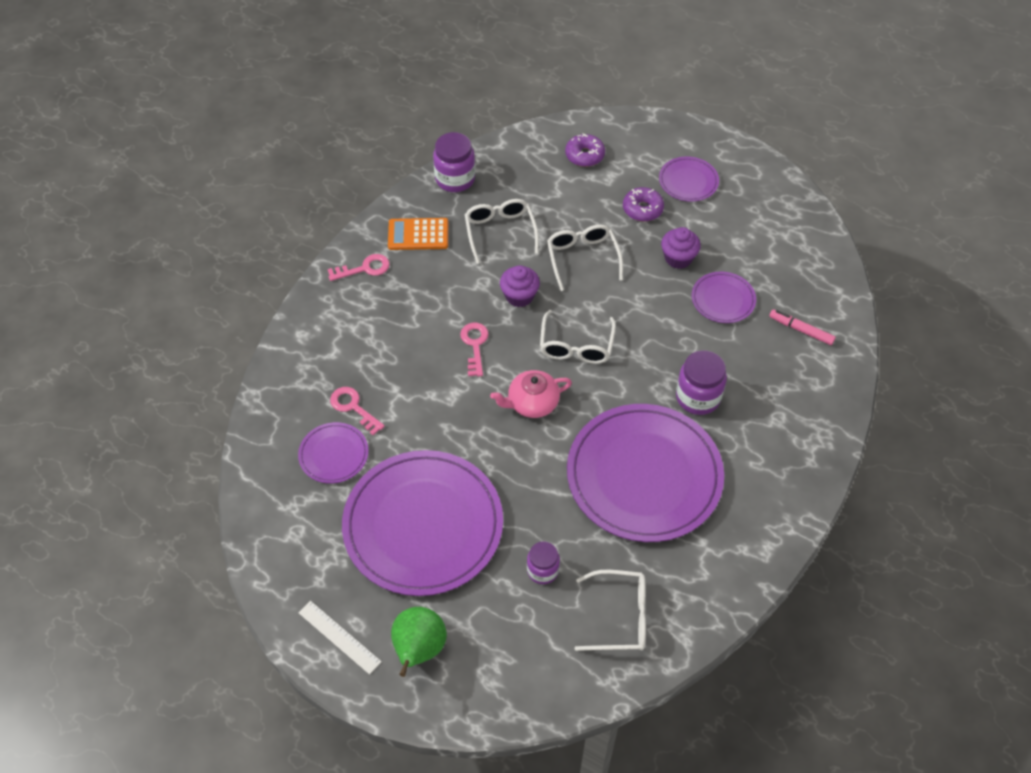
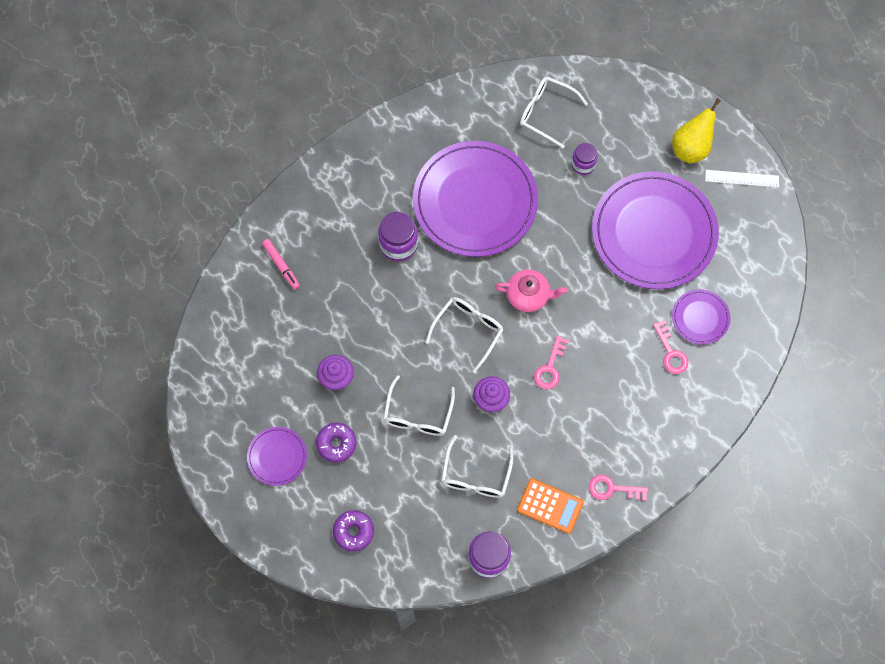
camera: 155 degrees left, 15 degrees up
white ruler [299,601,382,675] -> white ruler turned 60 degrees counterclockwise [705,170,779,187]
green pear [391,607,447,677] -> yellow pear [672,98,721,163]
purple plate [692,272,756,323] -> none

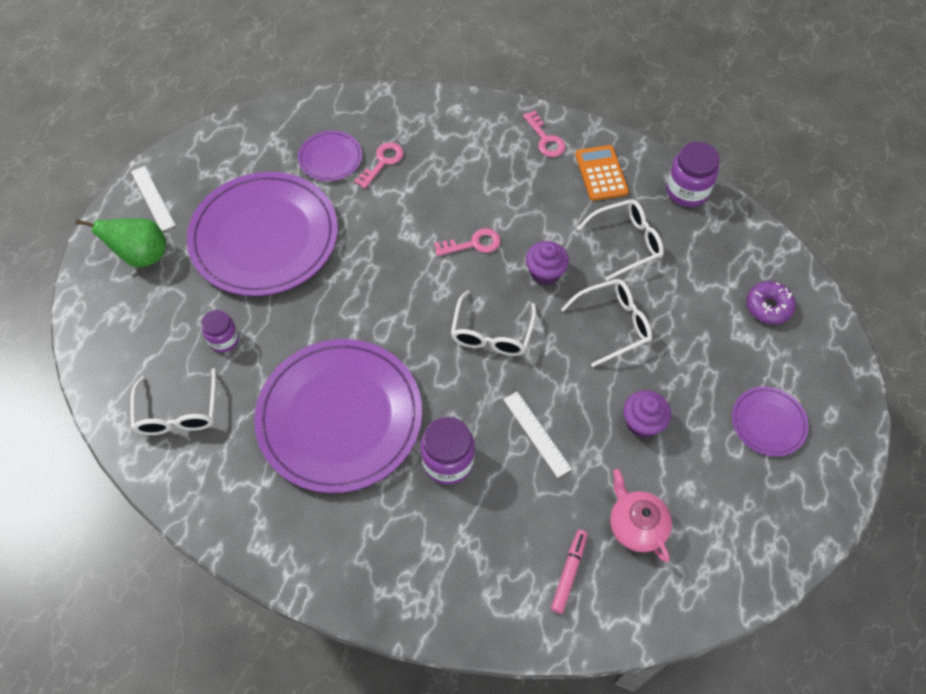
camera: 125 degrees left, 10 degrees down
purple donut [316,423,357,463] -> none
white glasses [426,297,503,373] -> white glasses turned 75 degrees counterclockwise [451,290,537,356]
pink teapot [495,270,568,312] -> pink teapot moved to [610,469,672,562]
yellow pear [672,98,721,163] -> green pear [76,218,166,267]
none -> white ruler [503,392,572,478]

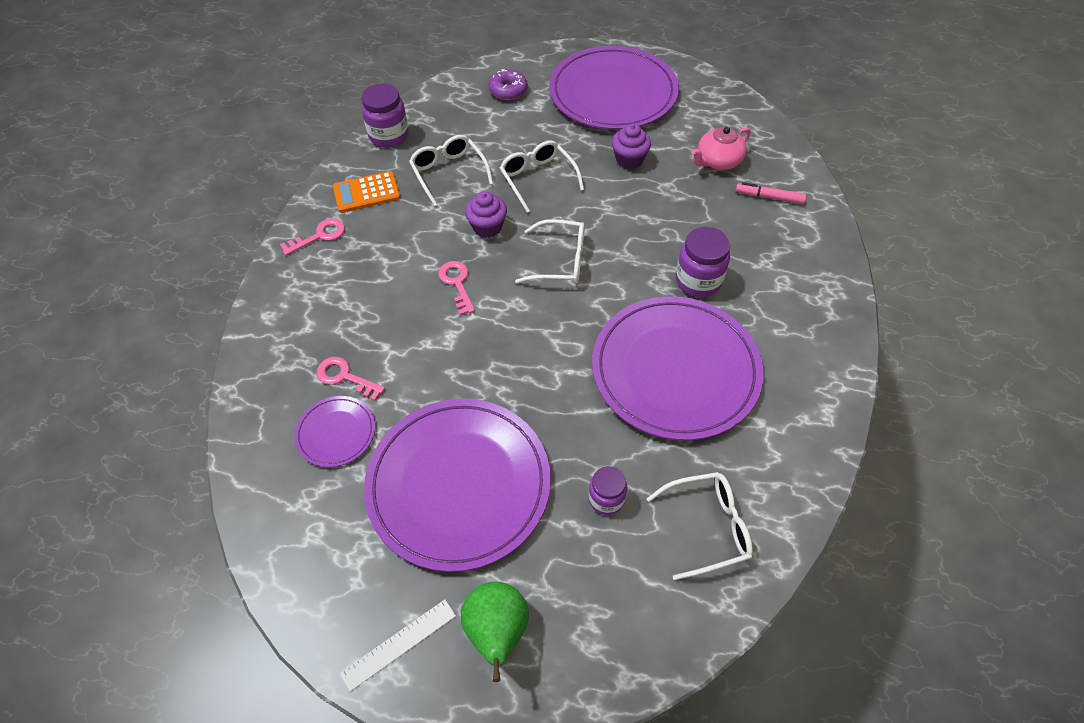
camera: 95 degrees left, 5 degrees down
white ruler [503,392,572,478] -> none
purple plate [732,387,809,456] -> purple plate [549,46,679,130], size x2.21

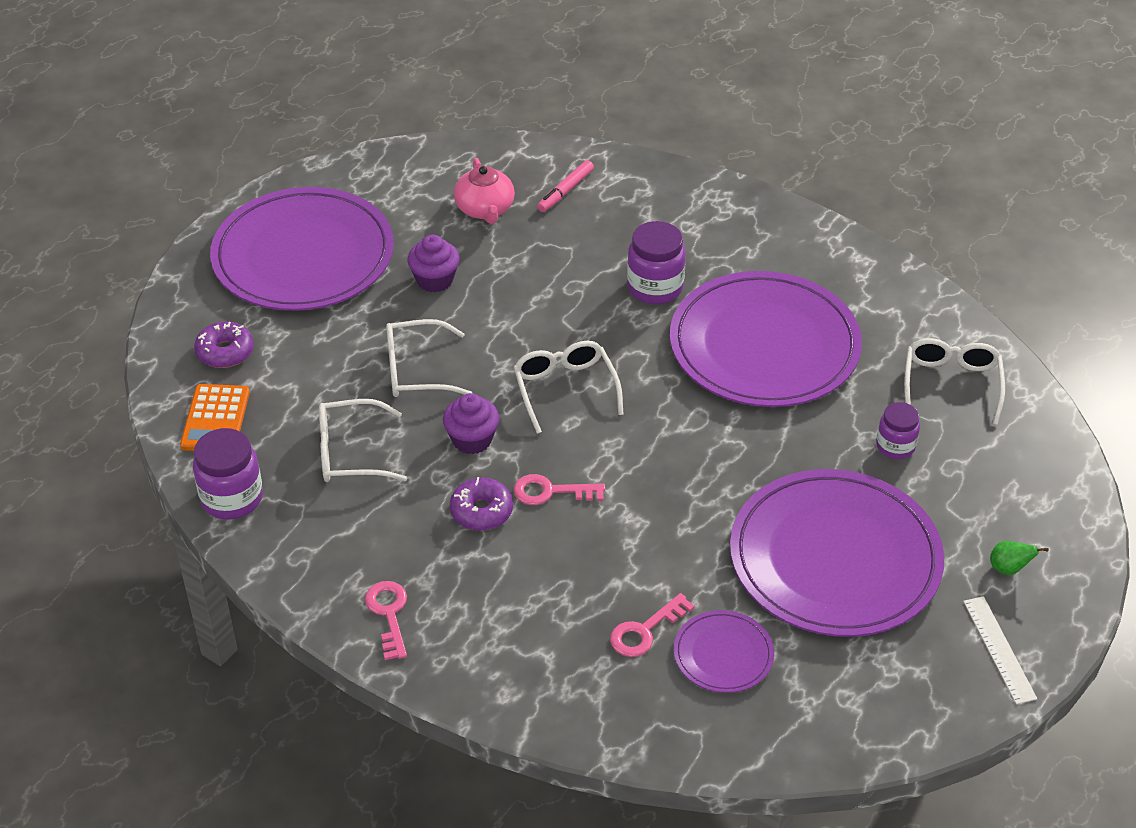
camera: 70 degrees left, 10 degrees down
orange calculator [333,171,400,213] -> orange calculator moved to [180,384,250,451]
green pear [461,582,529,682] -> green pear [990,541,1048,575], size x0.50
white glasses [515,219,585,284] -> white glasses turned 45 degrees counterclockwise [514,341,624,434]
none -> purple donut [450,477,513,531]

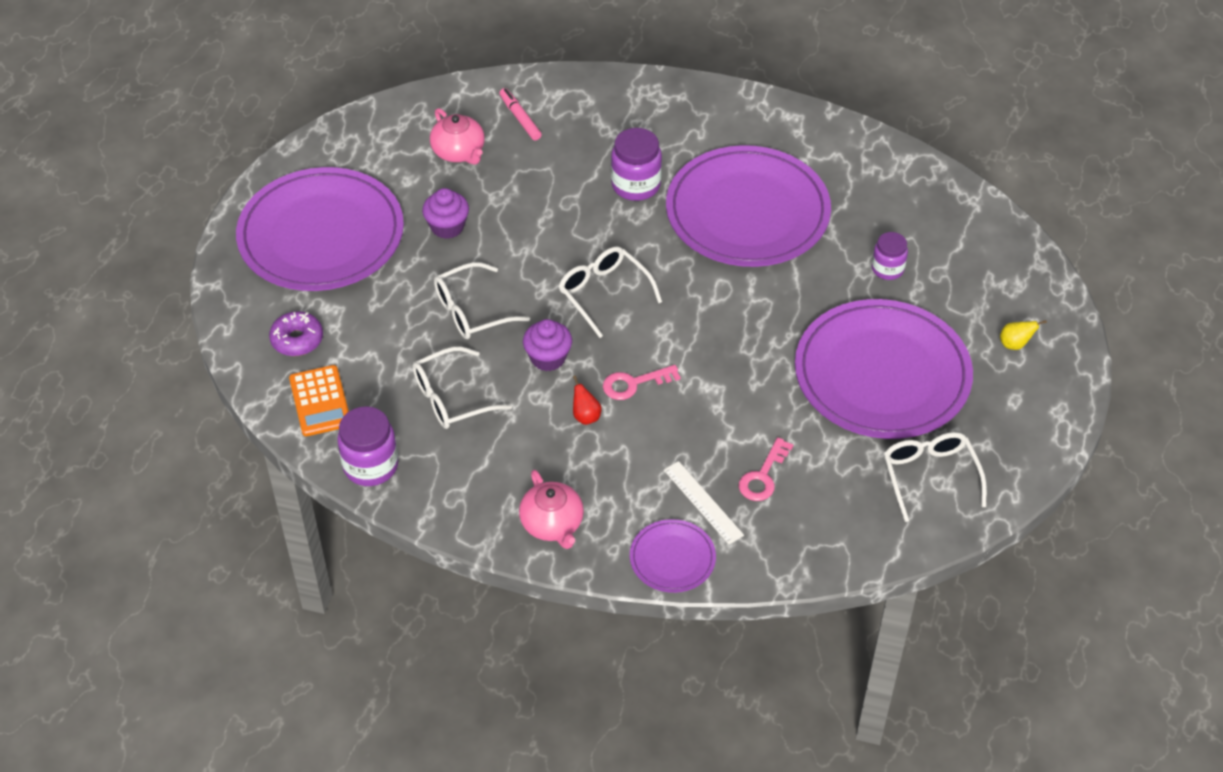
camera: 20 degrees left, 5 degrees up
pink key [365,581,407,660] -> pink teapot [519,470,584,549]
purple donut [450,477,513,531] -> red pear [573,376,602,425]
pink marker [537,160,594,212] -> pink marker turned 135 degrees clockwise [499,88,542,141]
purple plate [674,610,774,693] -> purple plate moved to [630,519,716,593]
white glasses [904,338,1005,425] -> white glasses moved to [884,432,987,522]
white ruler [963,596,1037,704] -> white ruler moved to [664,461,744,545]
green pear [990,541,1048,575] -> yellow pear [1000,320,1047,350]

